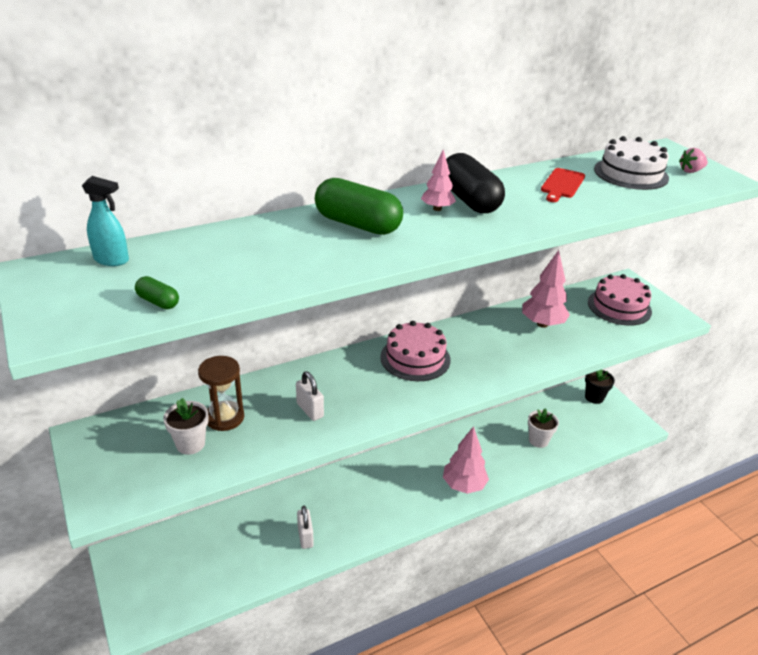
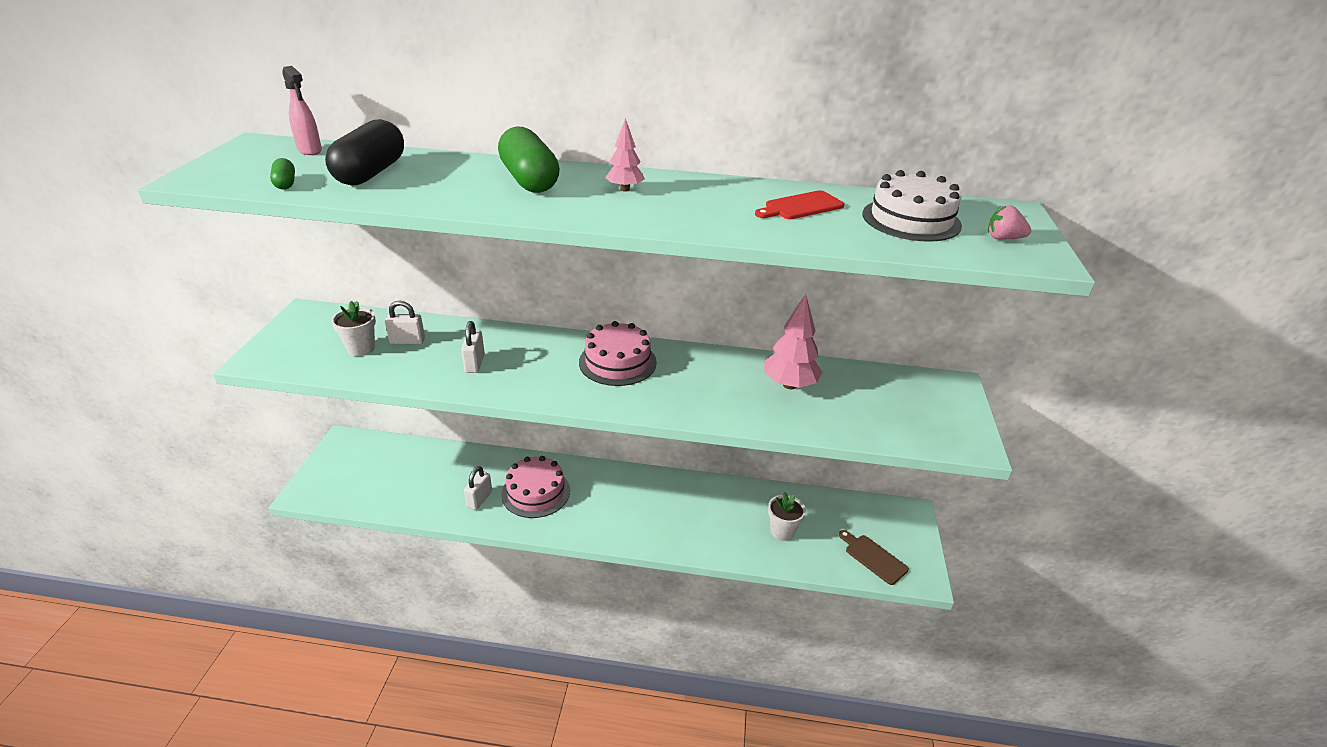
camera: 35 degrees right, 0 degrees up
turquoise spray bottle [82,176,129,266] -> pink spray bottle [282,66,322,155]
brown hourglass [198,356,244,431] -> white padlock [385,301,425,344]
pink tree [443,426,489,494] -> none
black capsule [446,153,505,213] -> black capsule moved to [325,119,404,185]
black flower pot [585,369,615,404] -> none
pink cake [588,274,652,326] -> pink cake moved to [501,456,570,518]
none -> brown cutting board [839,530,909,585]

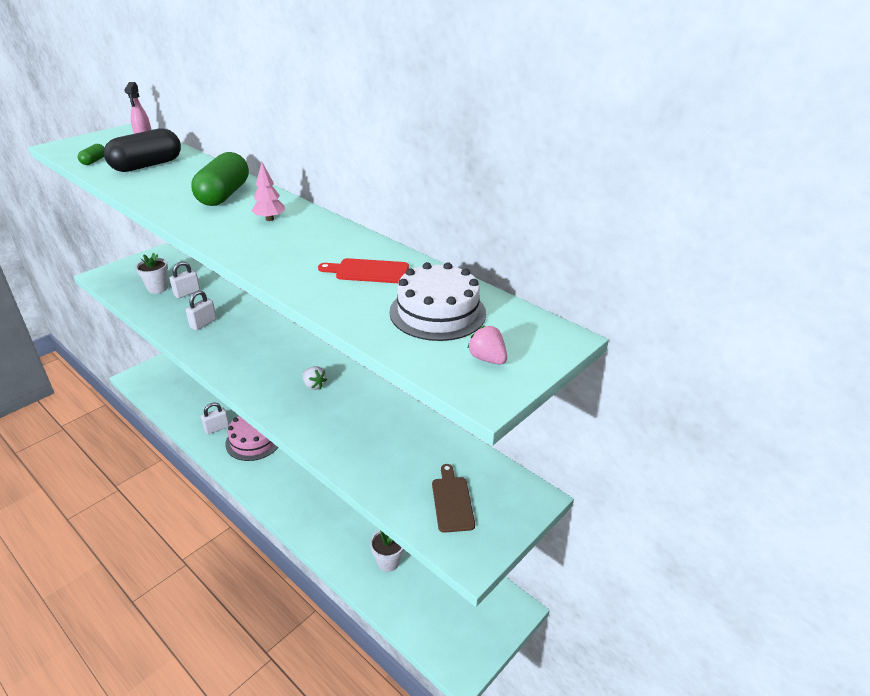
camera: 35 degrees right, 0 degrees up
white padlock [385,301,425,344] -> white padlock turned 75 degrees counterclockwise [169,261,200,298]
pink cake [579,321,657,386] -> none
pink tree [764,294,823,389] -> none
brown cutting board [839,530,909,585] -> brown cutting board moved to [432,464,475,533]
none -> white strawberry [302,366,327,390]

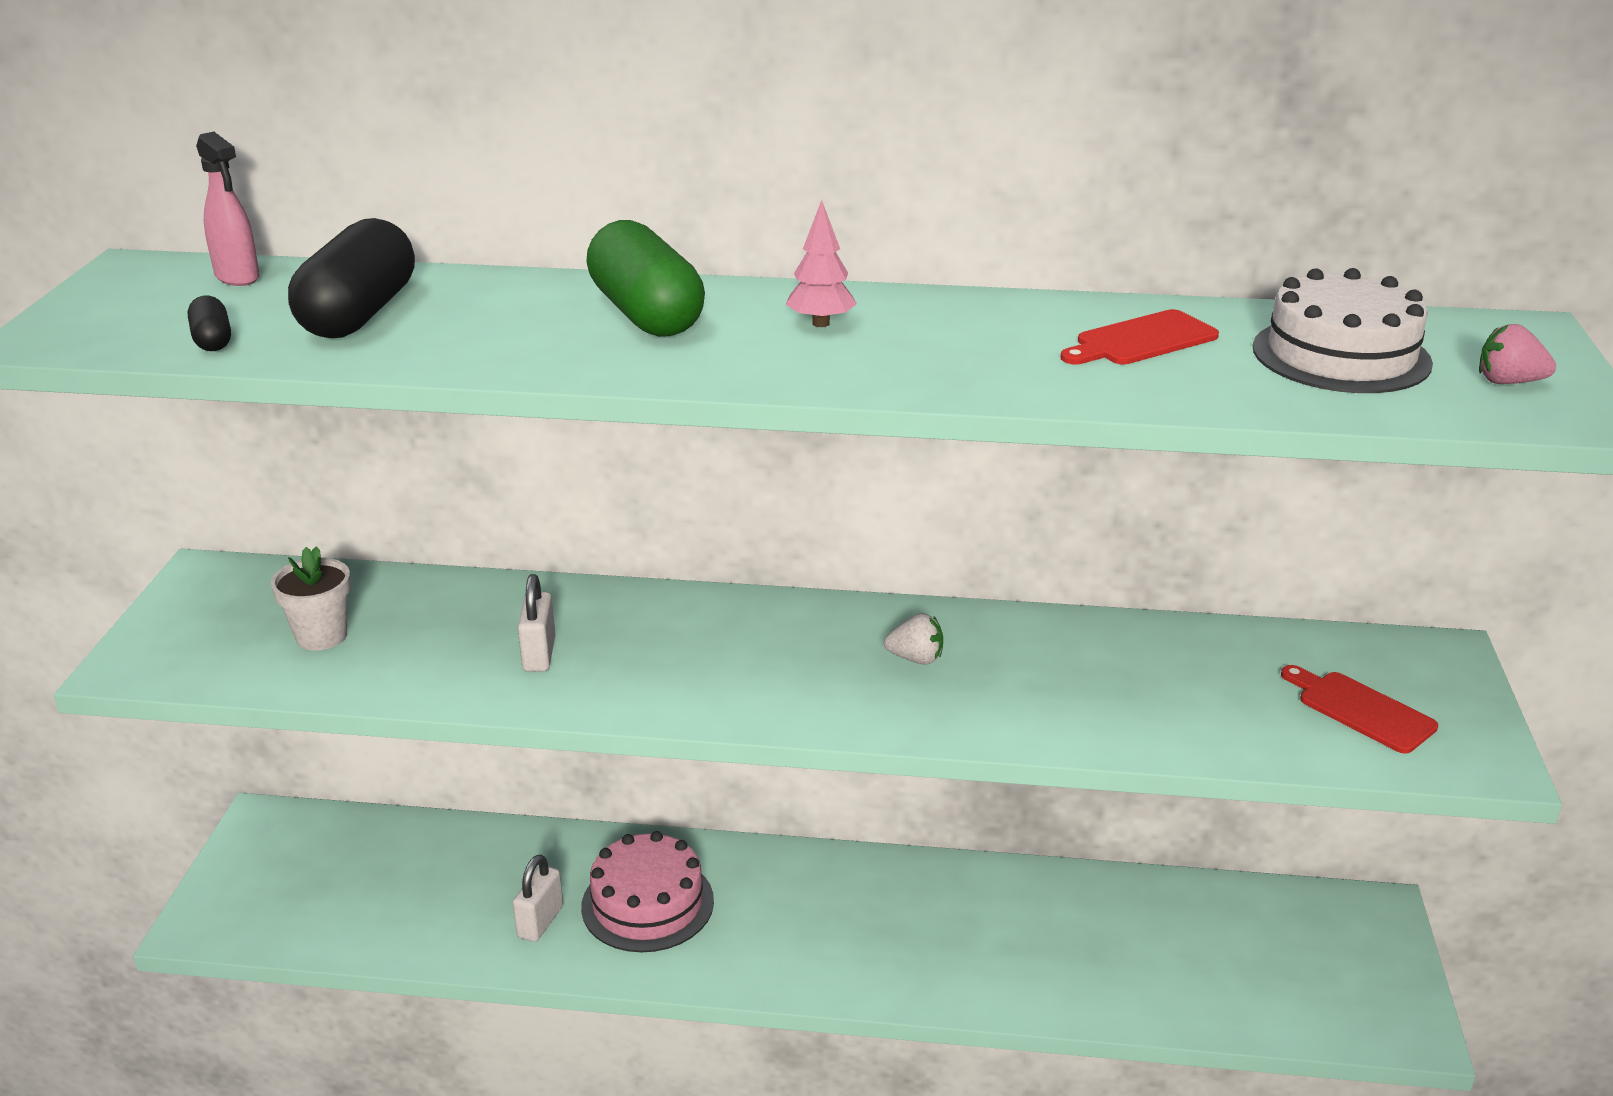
camera: 35 degrees left, 5 degrees down
green capsule [78,144,105,165] -> black capsule [188,296,231,351]
white padlock [169,261,200,298] -> none
white flower pot [370,530,404,572] -> none
brown cutting board [432,464,475,533] -> red cutting board [1281,665,1438,754]

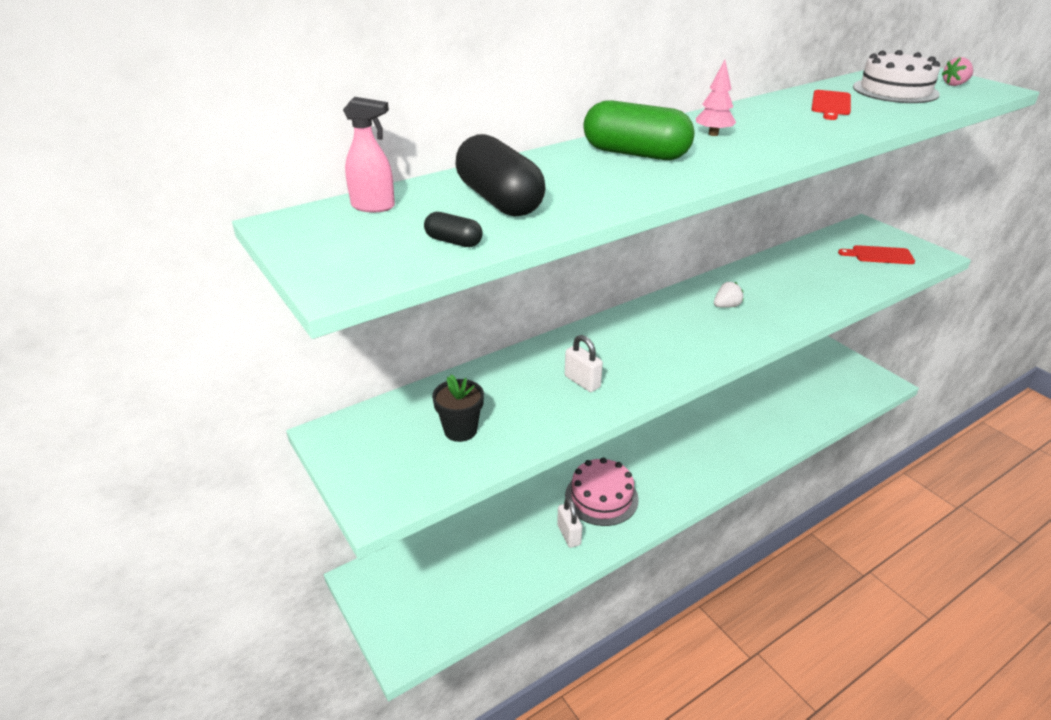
camera: 40 degrees left, 5 degrees up
white flower pot [271,546,351,651] -> black flower pot [432,374,484,442]

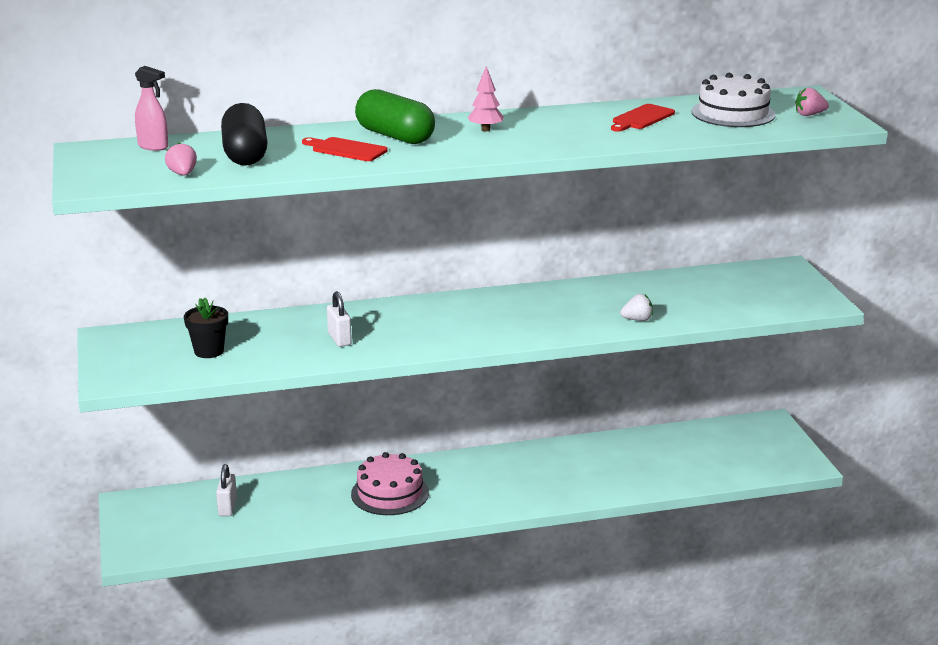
camera: 20 degrees right, 10 degrees down
black capsule [424,212,483,247] -> pink strawberry [165,142,197,175]
white padlock [557,498,582,548] -> white padlock moved to [216,464,237,516]
white strawberry [714,282,744,308] -> white strawberry moved to [620,294,653,321]
red cutting board [838,245,915,264] -> red cutting board moved to [302,137,388,161]

